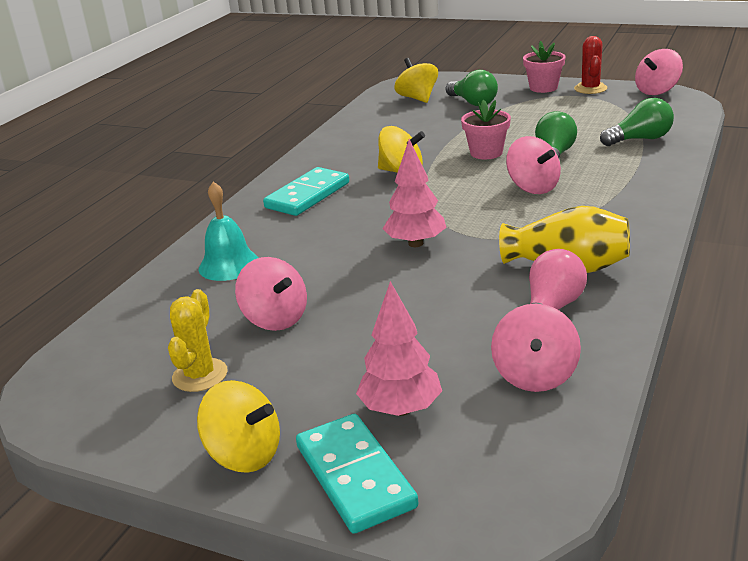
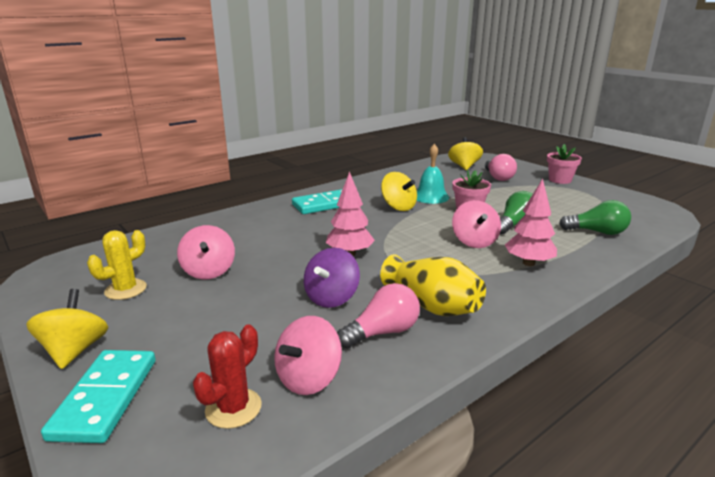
camera: 25 degrees right, 5 degrees down
yellow spinning top [197,380,280,473] -> yellow spinning top turned 150 degrees counterclockwise [26,289,108,369]
turquoise bell [198,182,258,281] -> turquoise bell moved to [417,144,449,204]
pink tree [356,281,442,416] -> pink tree moved to [505,179,557,266]
green light bulb [446,70,498,106] -> pink light bulb [485,154,517,181]
red cactus [574,36,607,94] -> red cactus moved to [193,324,262,429]
pink spinning top [635,49,683,95] -> none
none -> purple spinning top [304,248,360,308]

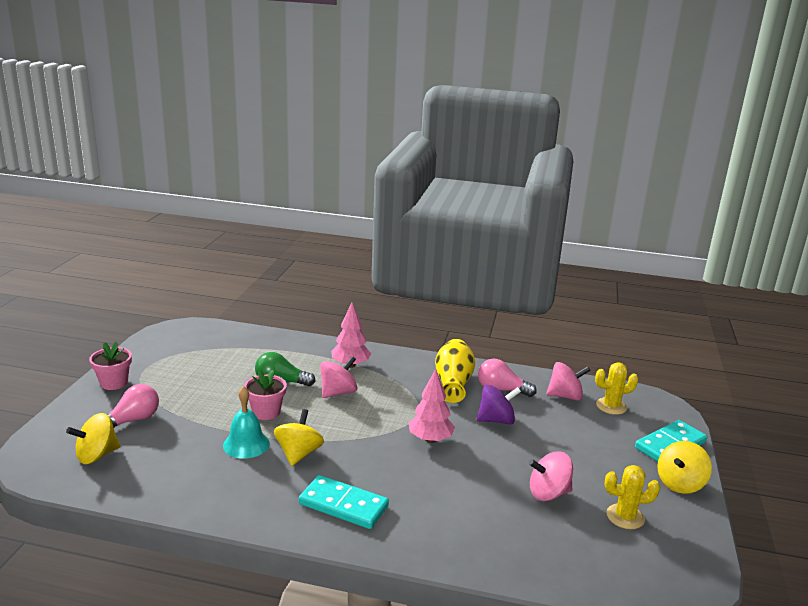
camera: 130 degrees left, 0 degrees up
pink spinning top [177,225,235,279] -> pink spinning top turned 135 degrees counterclockwise [529,452,573,501]
red cactus [193,324,262,429] -> yellow cactus [595,362,638,415]
green light bulb [559,200,631,235] -> none

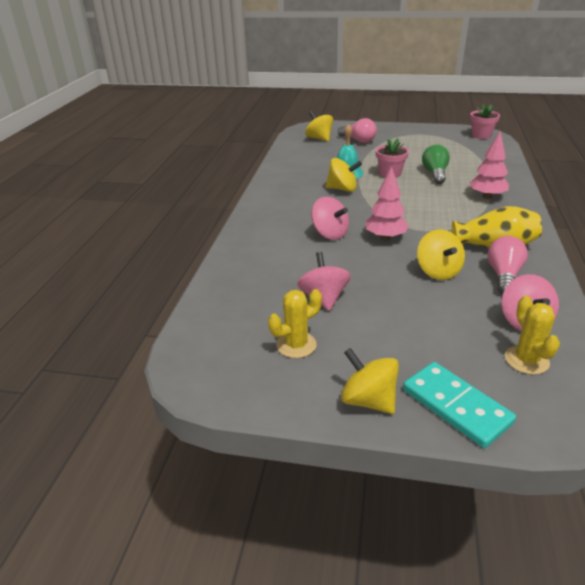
camera: 90 degrees right, 10 degrees up
pink flower pot [89,341,132,390] -> pink flower pot moved to [470,103,500,139]
turquoise domino [299,475,389,529] -> none
pink spinning top [320,356,358,398] -> pink spinning top moved to [311,197,349,240]
purple spinning top [477,385,521,424] -> yellow spinning top [417,229,465,280]
yellow cactus [604,465,660,529] -> yellow cactus turned 60 degrees clockwise [268,289,322,358]

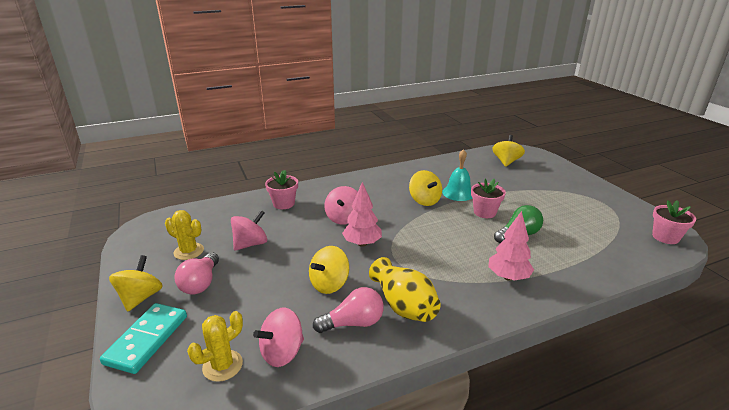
camera: 55 degrees right, 5 degrees down
pink light bulb [338,118,377,143] -> pink light bulb moved to [174,252,219,295]
none -> pink flower pot [265,170,298,209]

